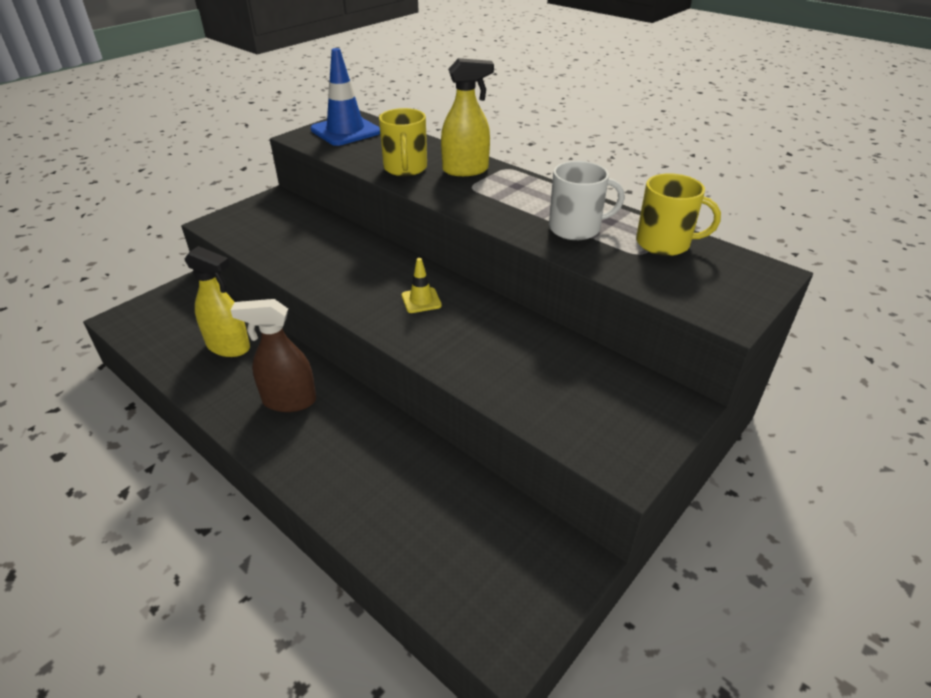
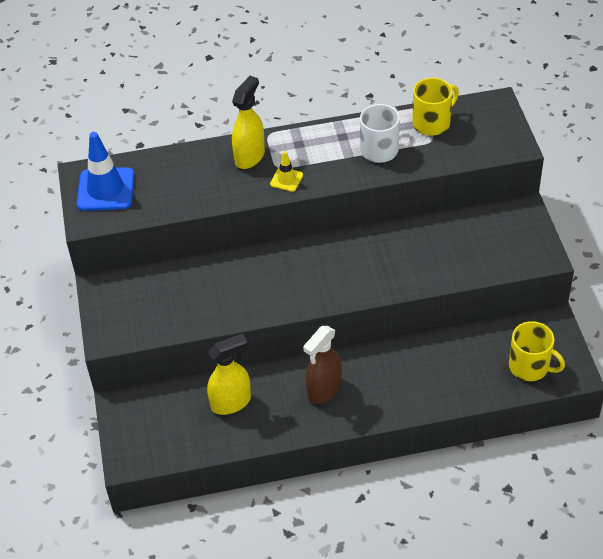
camera: 50 degrees left, 10 degrees up
yellow mug [379,108,427,176] -> yellow mug moved to [509,321,565,381]
yellow traffic cone [402,258,442,313] -> yellow traffic cone moved to [270,151,303,192]

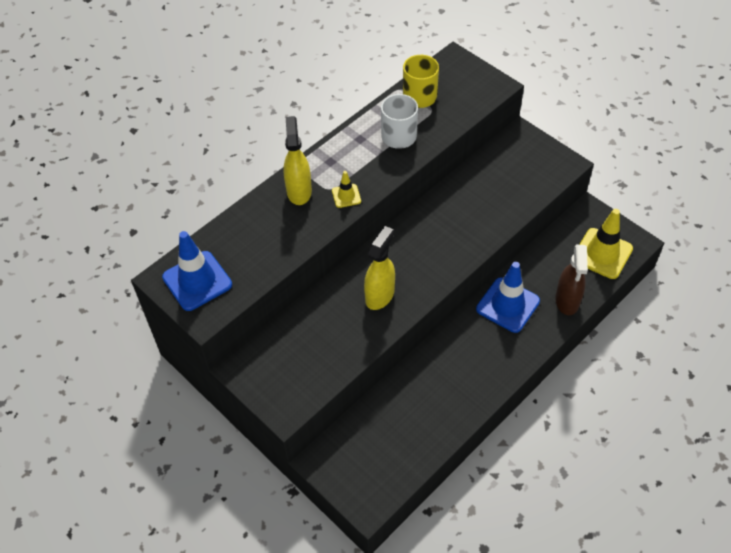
camera: 35 degrees left, 5 degrees up
yellow spray bottle [207,334,251,415] -> yellow spray bottle moved to [364,226,395,310]
brown spray bottle [303,326,342,404] -> brown spray bottle moved to [555,245,588,315]
yellow mug [509,321,565,381] -> yellow traffic cone [579,209,633,279]
none -> blue traffic cone [476,262,540,333]

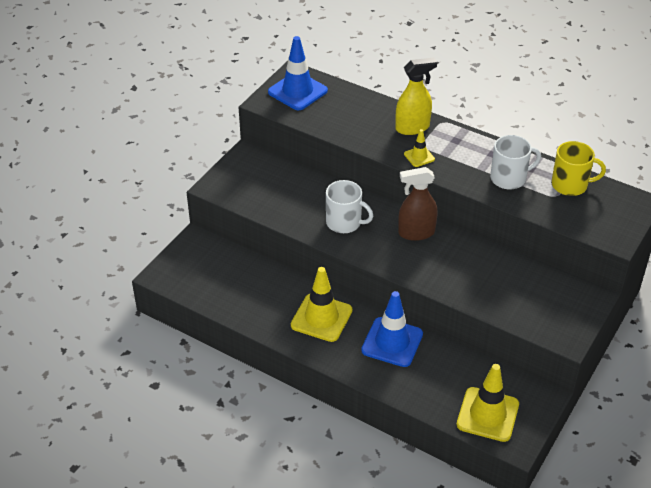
camera: 75 degrees right, 10 degrees down
yellow spray bottle [364,226,395,310] -> white mug [326,180,373,233]
brown spray bottle [555,245,588,315] -> brown spray bottle moved to [398,167,438,241]
none -> yellow traffic cone [291,267,353,342]

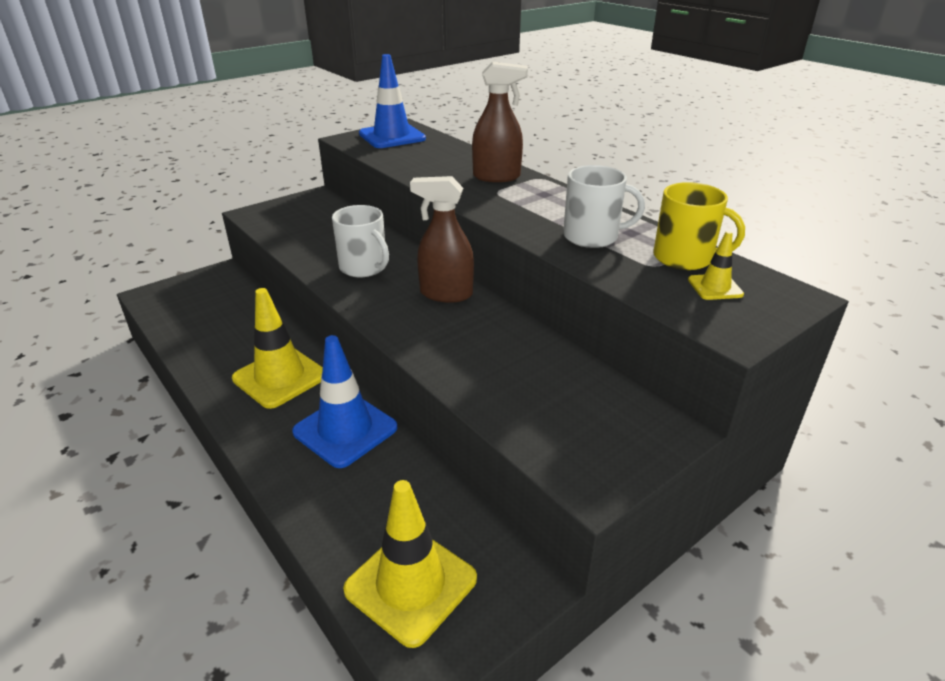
camera: 20 degrees right, 10 degrees down
yellow spray bottle [395,58,437,135] -> brown spray bottle [472,61,528,182]
yellow traffic cone [404,129,435,167] -> yellow traffic cone moved to [688,231,744,300]

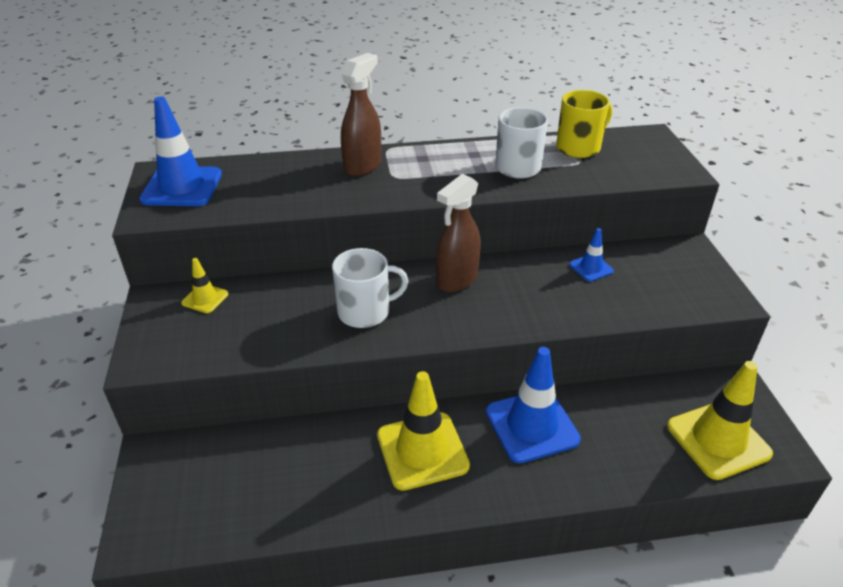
camera: 60 degrees left, 5 degrees up
yellow traffic cone [688,231,744,300] -> yellow traffic cone moved to [181,258,229,313]
none -> blue traffic cone [569,228,614,282]

